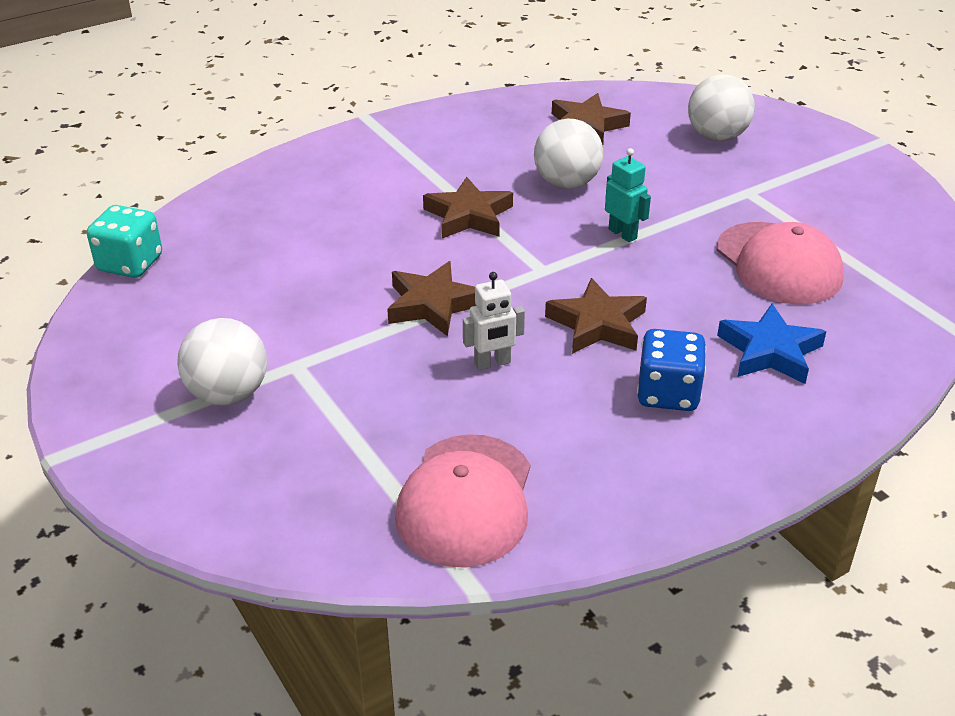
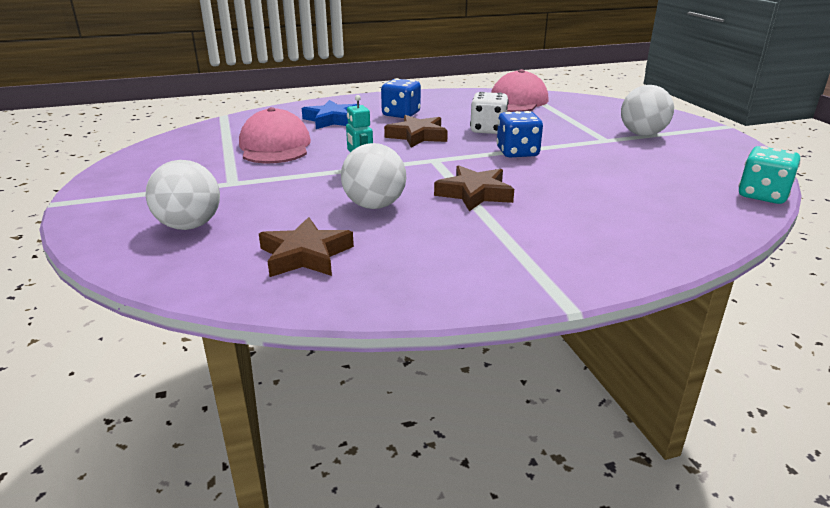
camera: 165 degrees left, 10 degrees down
brown star [387,261,476,336] -> blue dice [496,111,543,157]
white robot [463,272,525,370] -> white dice [470,92,508,134]

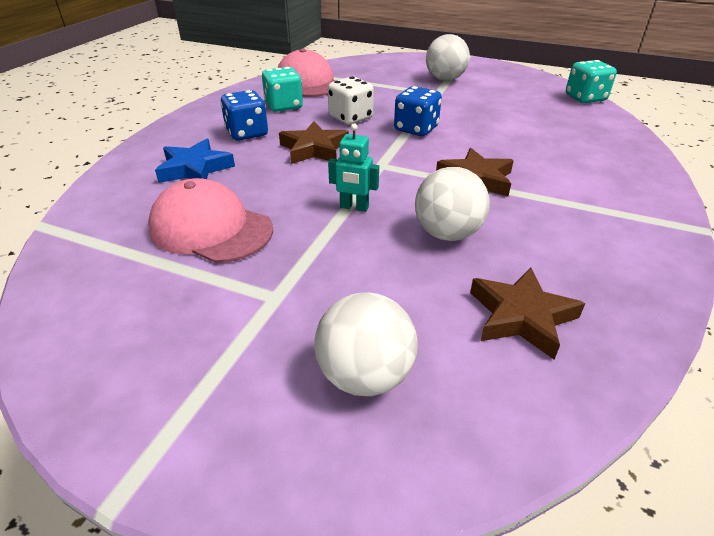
camera: 50 degrees left, 10 degrees up
none -> turquoise dice [262,67,303,112]

